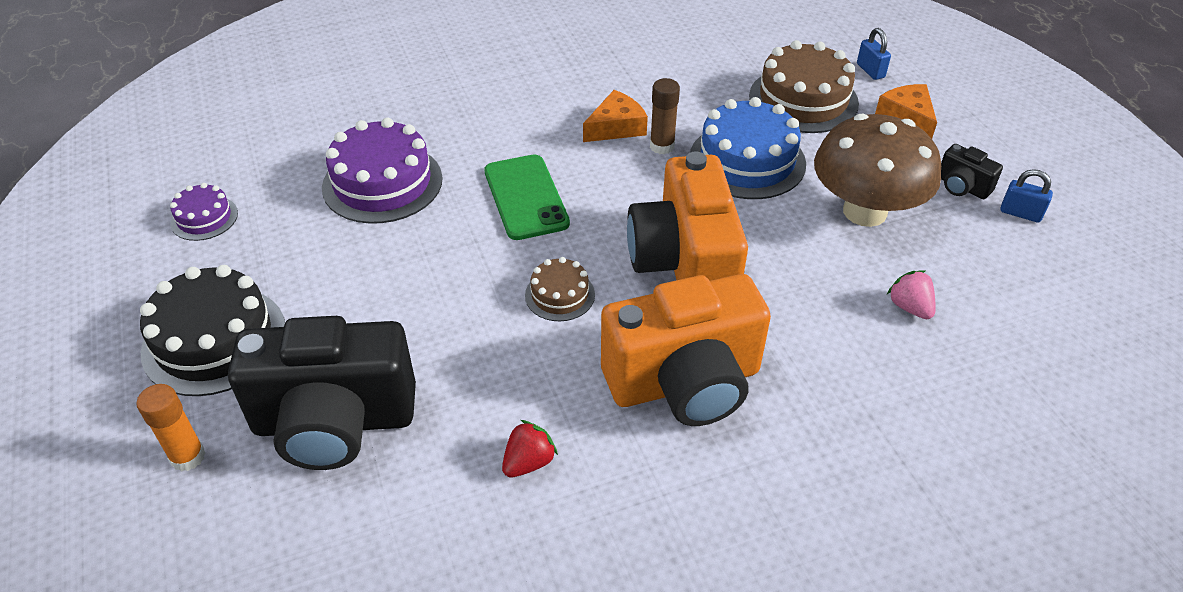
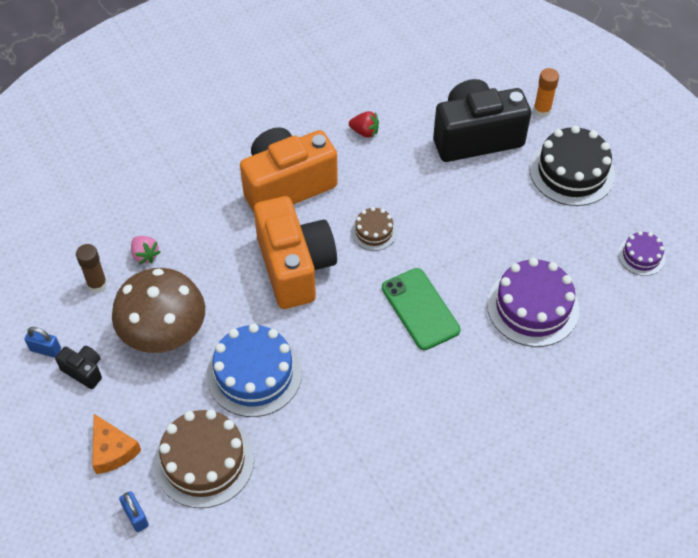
camera: 170 degrees right, 10 degrees up
red strawberry [502,420,558,478] -> red strawberry turned 105 degrees counterclockwise [349,111,379,138]
orange cheese [583,90,648,142] -> none
brown glue stick [650,78,680,154] -> brown glue stick moved to [76,244,107,293]

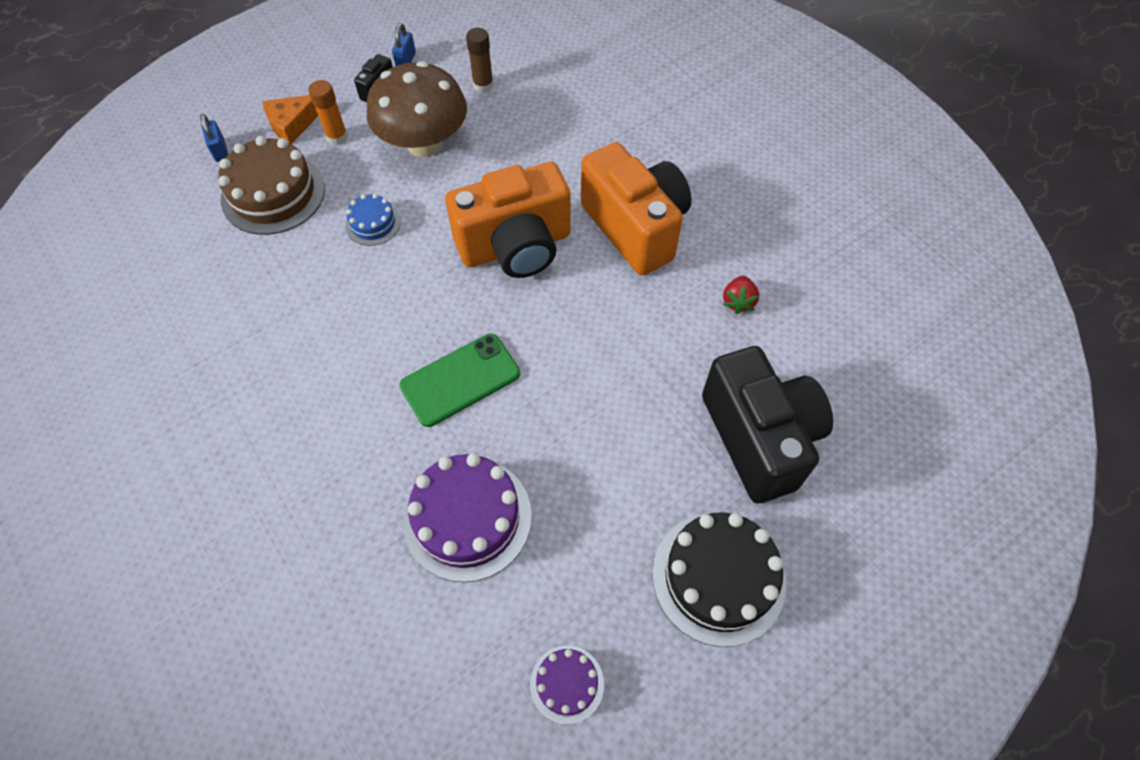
camera: 85 degrees right, 5 degrees up
blue padlock [119,491,149,532] -> blue padlock turned 75 degrees counterclockwise [200,114,228,162]
pink strawberry [131,236,161,264] -> none
blue cake [206,323,302,417] -> blue cake [345,193,401,246], size x0.52
brown cake [351,207,397,251] -> none
orange glue stick [533,68,559,118] -> orange glue stick moved to [308,80,348,145]

